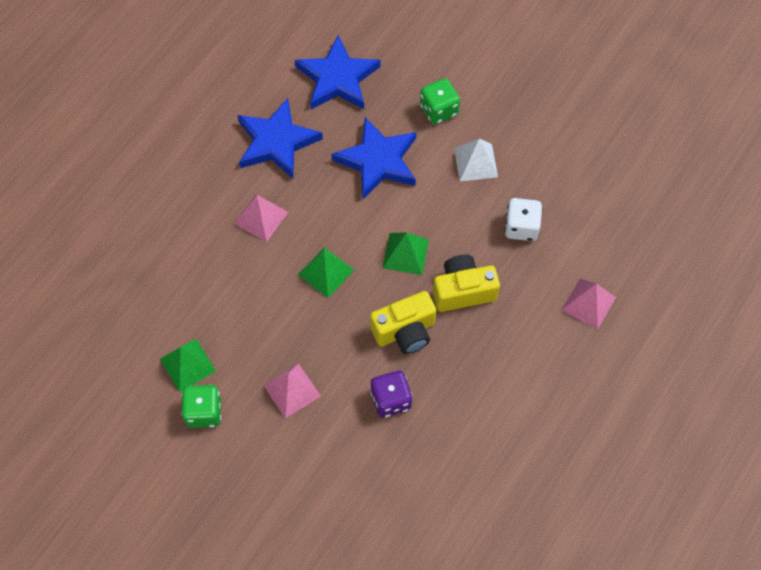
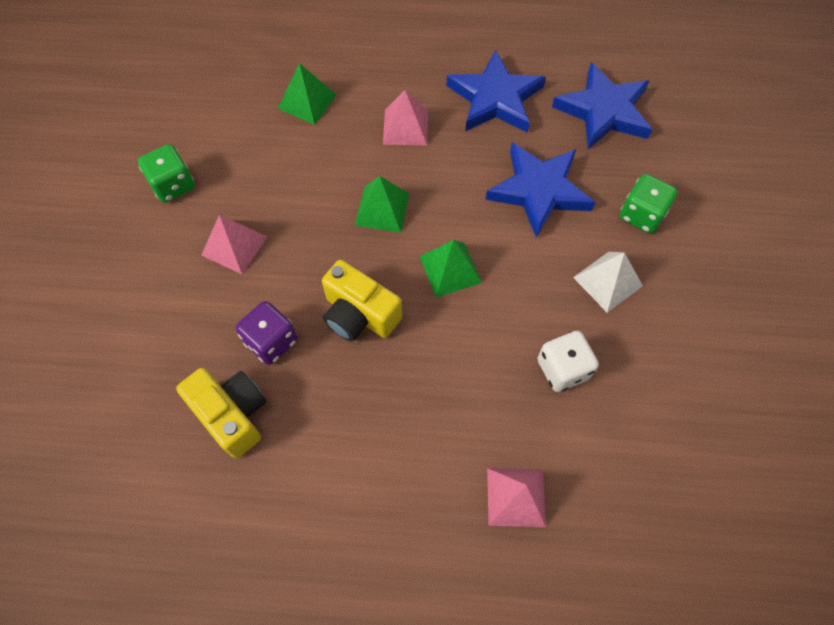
camera: 60 degrees right, 0 degrees up
green pyramid [160,339,216,392] -> green pyramid moved to [278,63,337,125]
yellow camera [433,255,500,312] -> yellow camera moved to [176,368,266,458]

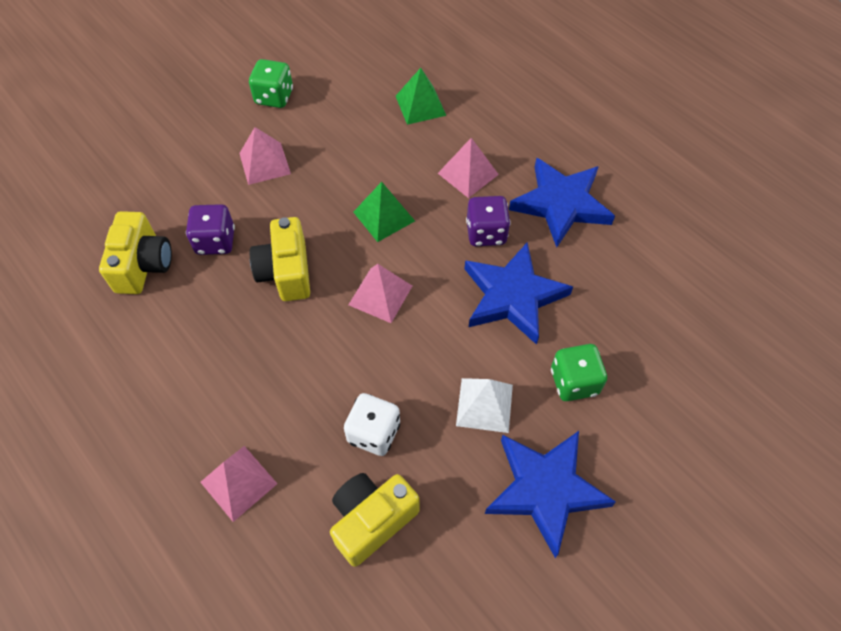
camera: 45 degrees right, 5 degrees down
green pyramid [420,240,482,297] -> pink pyramid [348,264,412,323]
blue star [552,62,652,149] -> blue star moved to [485,431,616,558]
none -> yellow camera [330,473,419,567]
none -> purple dice [466,196,511,246]

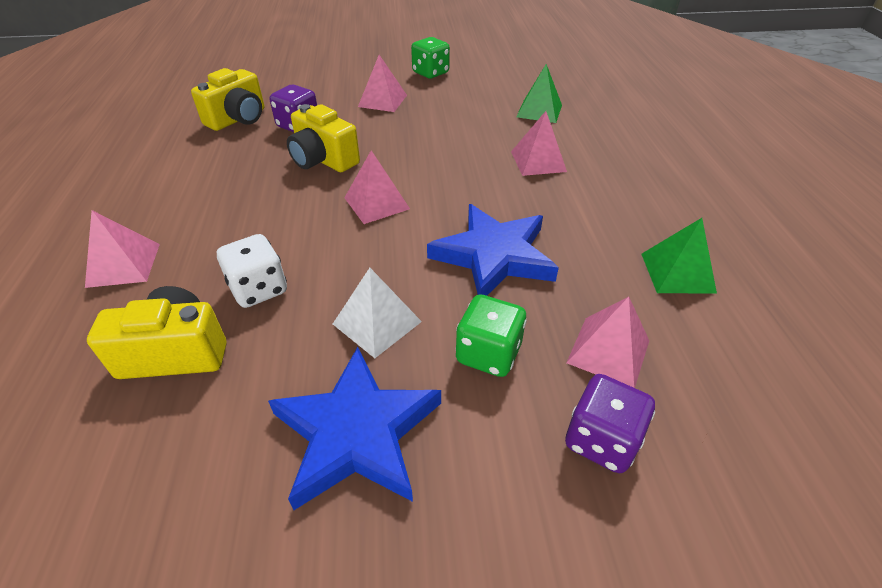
camera: 35 degrees right, 15 degrees down
yellow camera [250,217,310,301] -> yellow camera turned 75 degrees counterclockwise [287,104,360,172]
green pyramid [353,182,415,242] -> green pyramid moved to [642,218,717,293]
purple dice [466,196,511,246] -> purple dice moved to [565,374,655,473]
blue star [509,158,615,248] -> none
none -> pink pyramid [566,297,649,388]

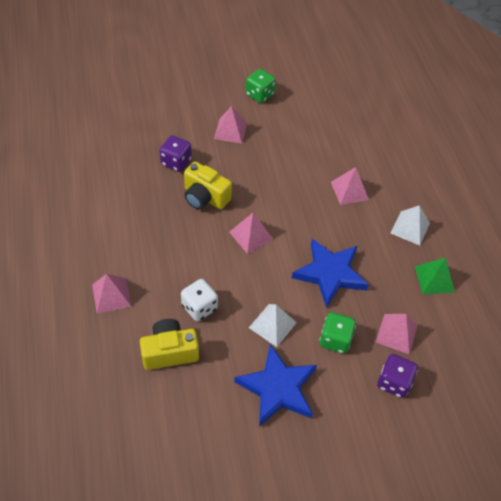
camera: 10 degrees left, 10 degrees up
yellow camera [191,68,265,131] -> none
green pyramid [516,64,562,123] -> none
none -> white pyramid [391,205,430,245]

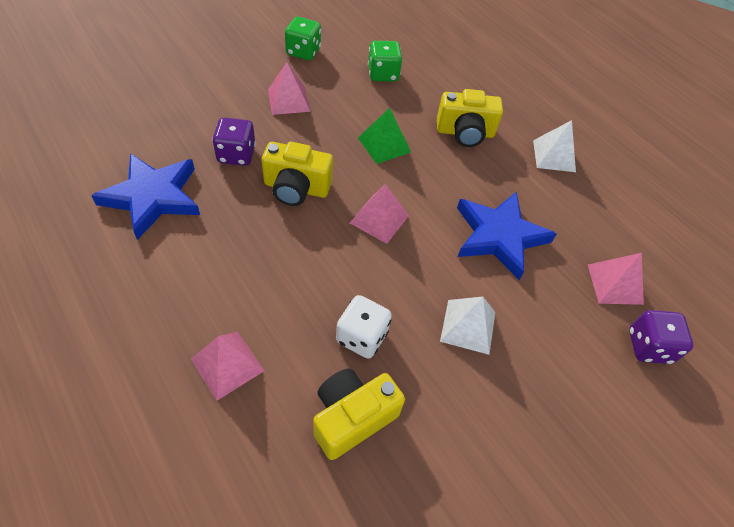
camera: 25 degrees left, 0 degrees up
blue star [234,344,317,427] -> blue star moved to [91,153,200,240]
green dice [319,312,356,353] -> green dice moved to [368,41,402,82]
pink pyramid [331,167,369,205] -> yellow camera [437,89,503,147]
green pyramid [415,258,455,294] -> green pyramid moved to [358,108,411,164]

